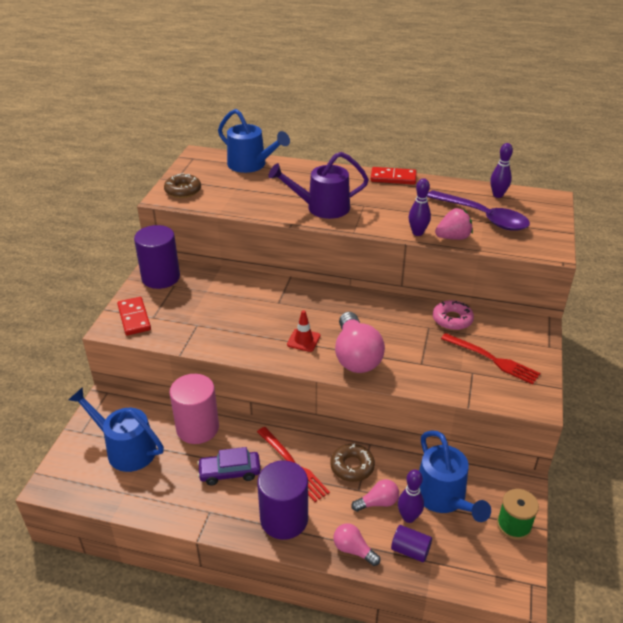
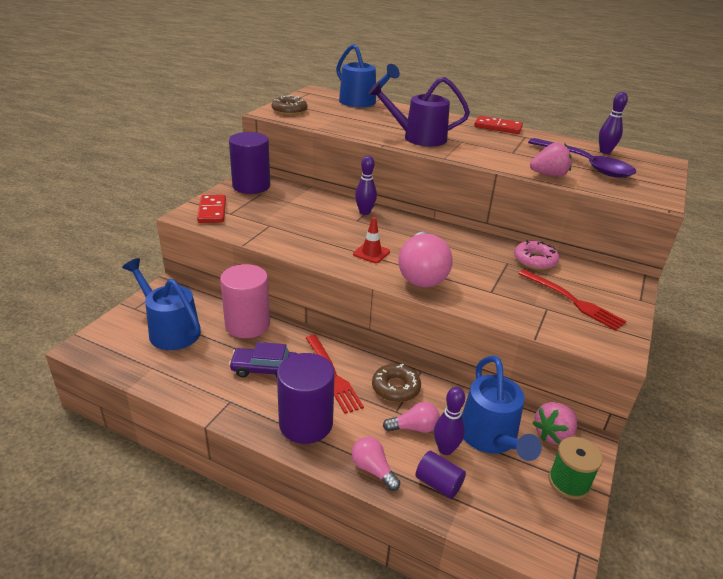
camera: 10 degrees right, 5 degrees down
purple bowling pin [409,178,431,236] -> purple bowling pin moved to [355,155,377,215]
none -> pink strawberry [532,402,577,445]

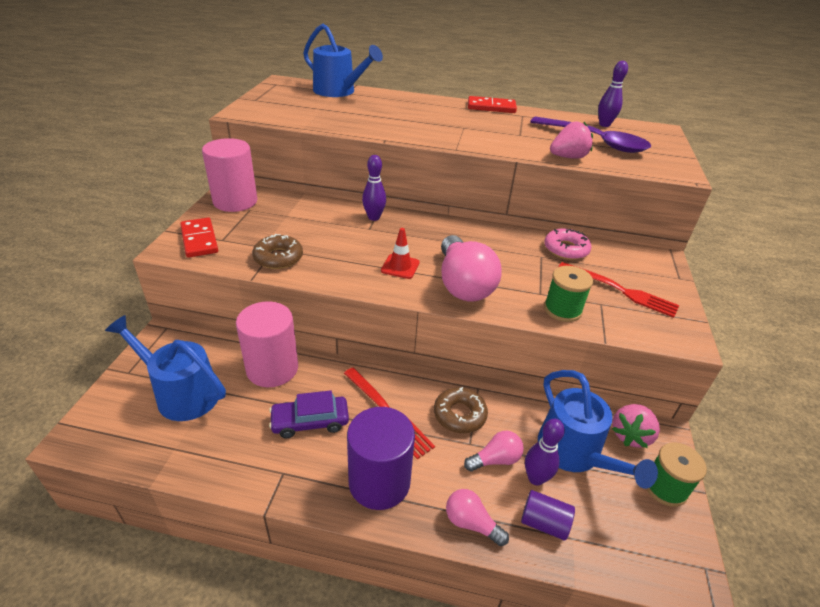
camera: 15 degrees left, 5 degrees up
purple cylinder [229,132,270,194] -> pink cylinder [202,138,257,212]
brown donut [272,95,308,115] -> brown donut moved to [252,234,303,269]
purple watering can [368,77,470,146] -> none
none -> green spool [544,266,593,322]

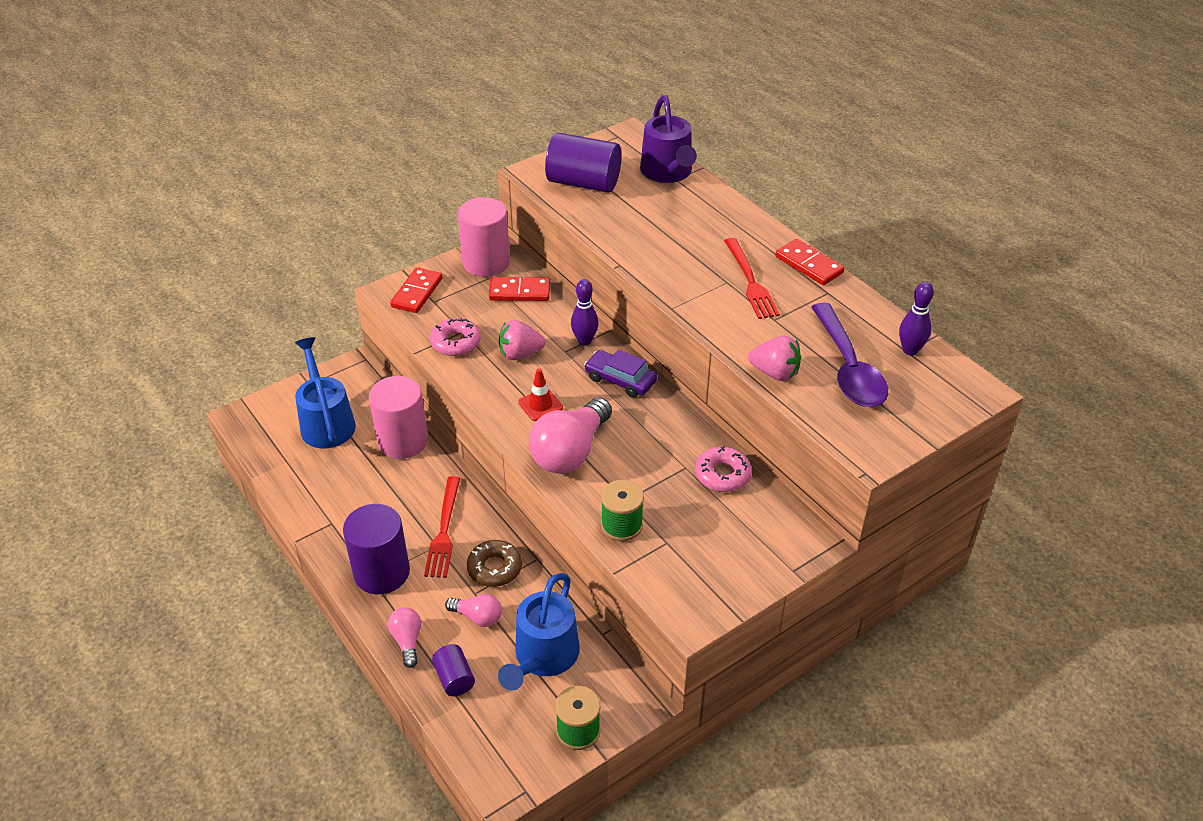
camera: 45 degrees right, 5 degrees up
brown donut [252,234,303,269] -> pink donut [430,318,481,356]
purple car [269,390,349,438] -> purple car moved to [584,350,657,398]
blue watering can [303,24,383,97] -> purple watering can [640,95,697,183]
purple bowling pin [525,419,565,486] -> none
red fork [559,262,679,318] -> red fork moved to [724,238,780,319]
pink strawberry [612,404,660,448] -> pink strawberry moved to [499,320,546,360]
none -> red domino [489,277,550,301]
none -> purple cylinder [545,133,622,193]

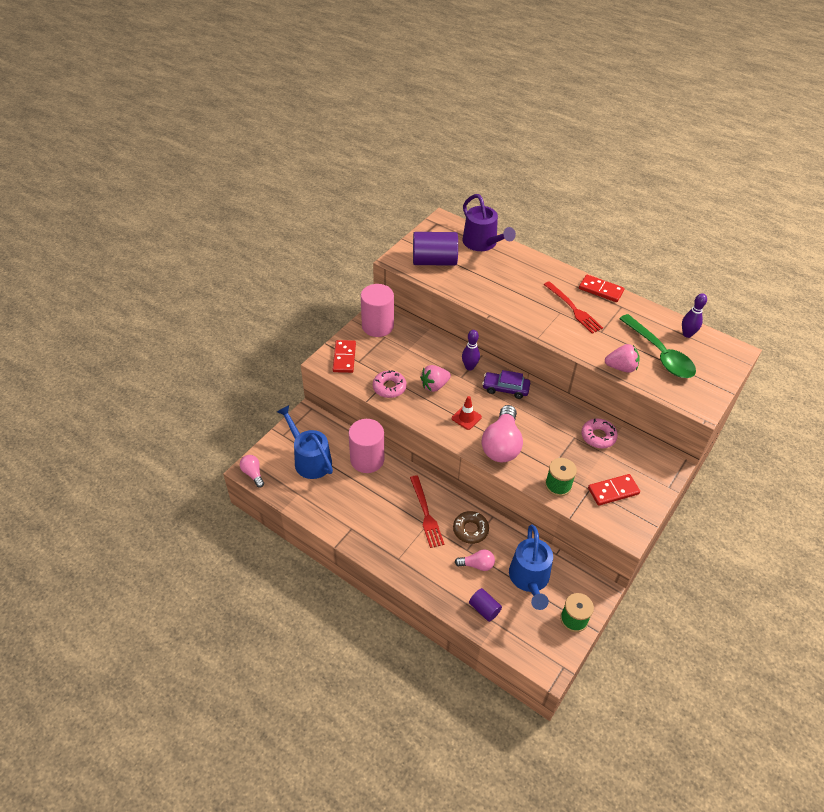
camera: 20 degrees left, 5 degrees up
purple cylinder [343,504,410,594] -> none
pink light bulb [388,607,421,668] -> pink light bulb moved to [240,455,264,488]
red domino [489,277,550,301] -> red domino moved to [588,474,640,506]
purple spoon [812,303,888,407] -> green spoon [619,314,696,378]

